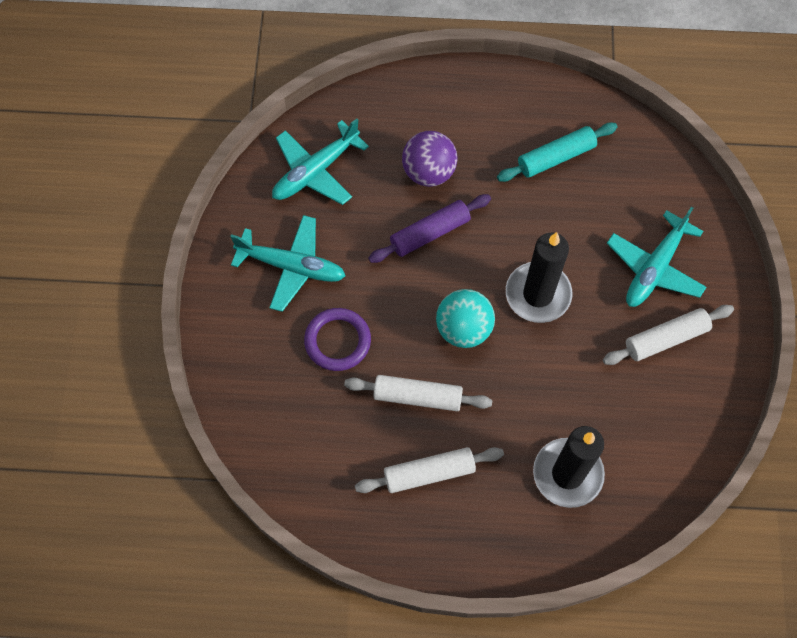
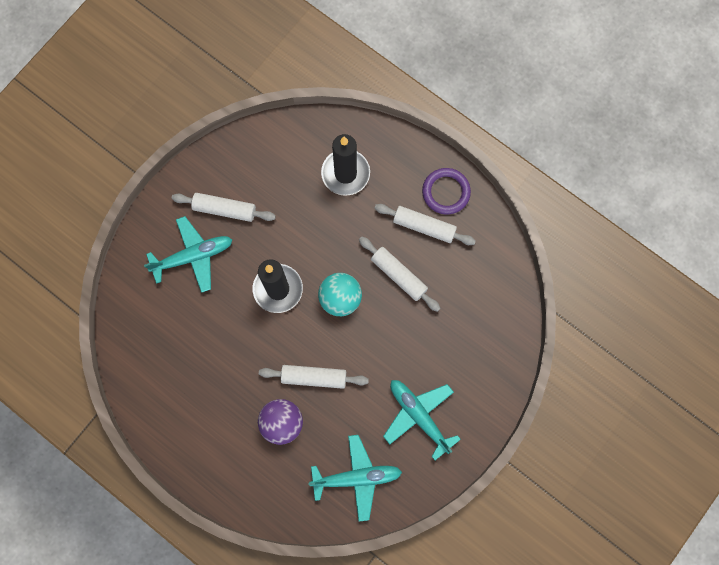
camera: 145 degrees left, 10 degrees up
purple ring [304,308,371,371] -> purple ring moved to [422,168,471,214]
purple rolling pin [368,194,491,263] -> white rolling pin [259,365,369,389]
turquoise rolling pin [497,122,618,182] -> none

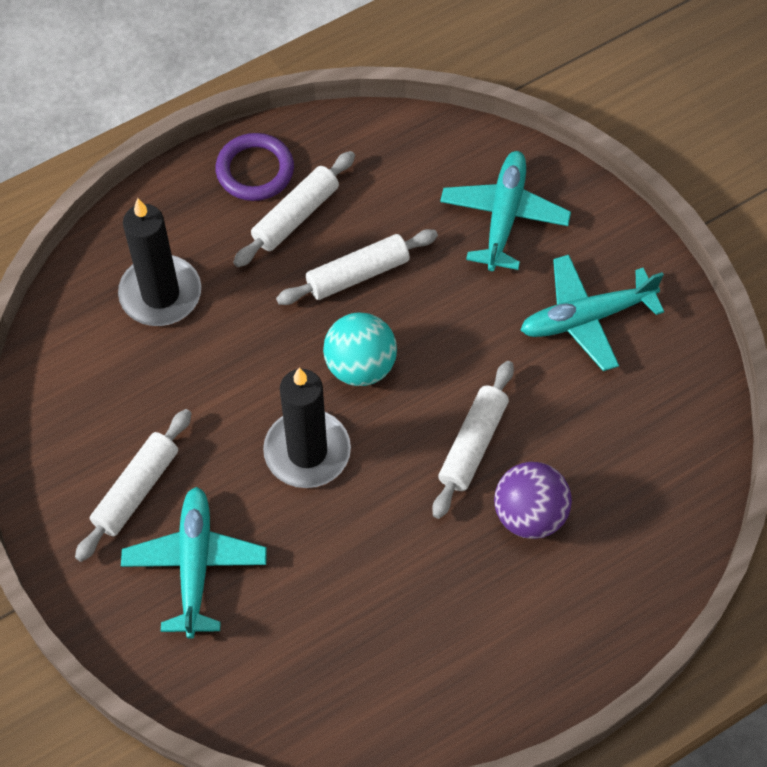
camera: 70 degrees left, 15 degrees down
turquoise plane [308,435,402,522] -> turquoise plane moved to [440,151,571,271]

